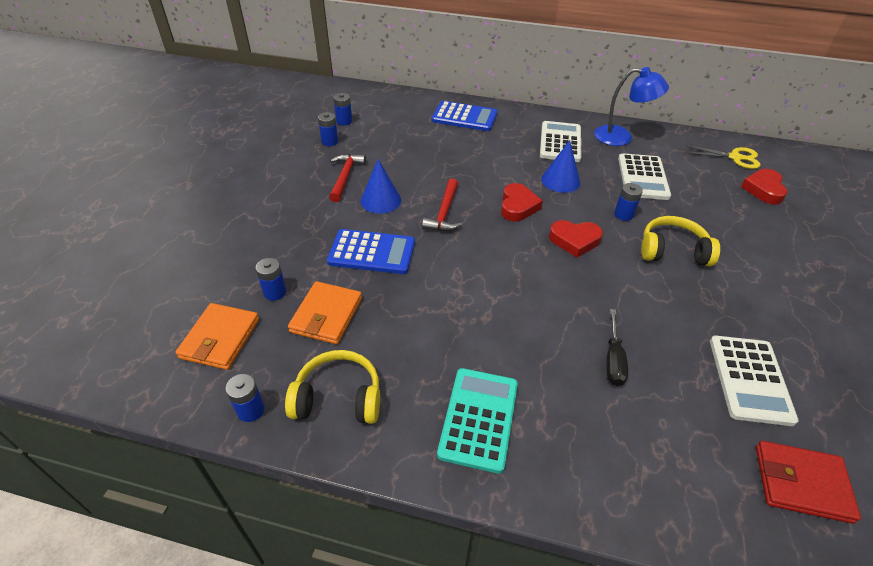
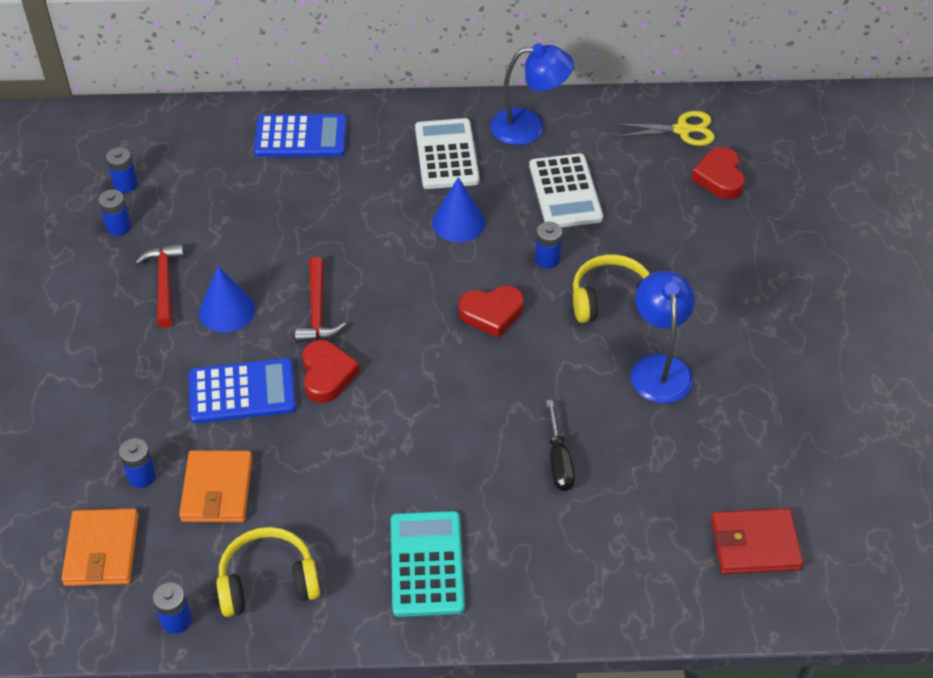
camera: 15 degrees left, 5 degrees up
red heart [501,183,543,221] -> red heart moved to [302,340,360,403]
white calculator [710,336,799,426] -> none
none -> blue lamp [631,271,695,403]

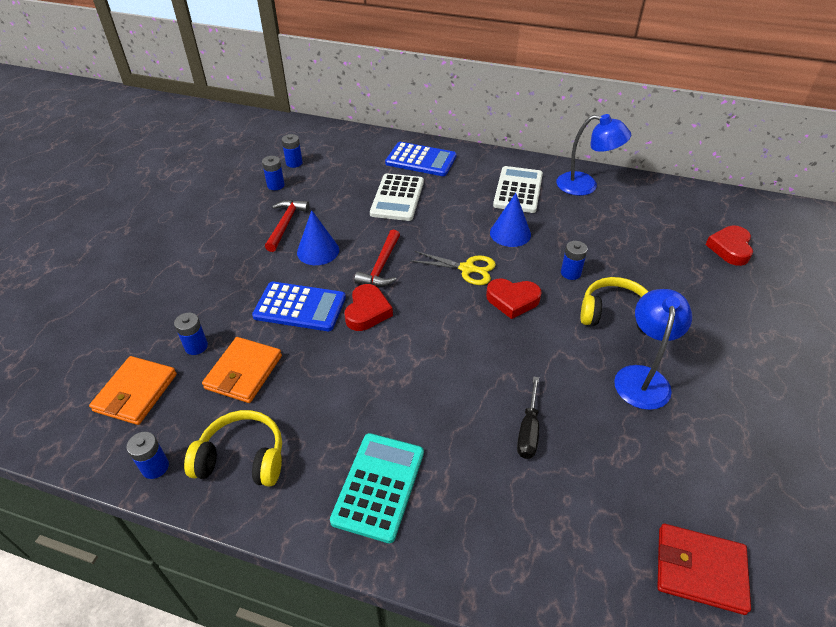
camera: 20 degrees right, 5 degrees down
white calculator [529,154,603,227] -> white calculator moved to [370,173,424,221]
yellow scissors [616,111,715,146] -> yellow scissors moved to [411,251,496,285]

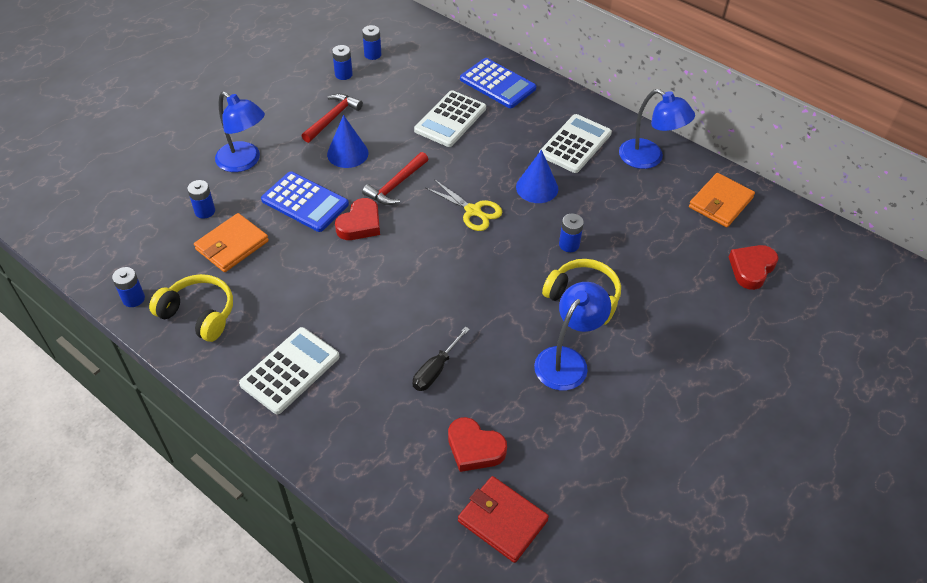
camera: 20 degrees right, 5 degrees up
orange wallet [89,356,177,425] -> orange wallet moved to [689,173,755,227]
turquoise calculator [330,433,424,543] -> white calculator [239,327,340,414]
red heart [486,278,542,319] -> red heart moved to [448,417,507,472]
none -> blue lamp [215,91,265,172]

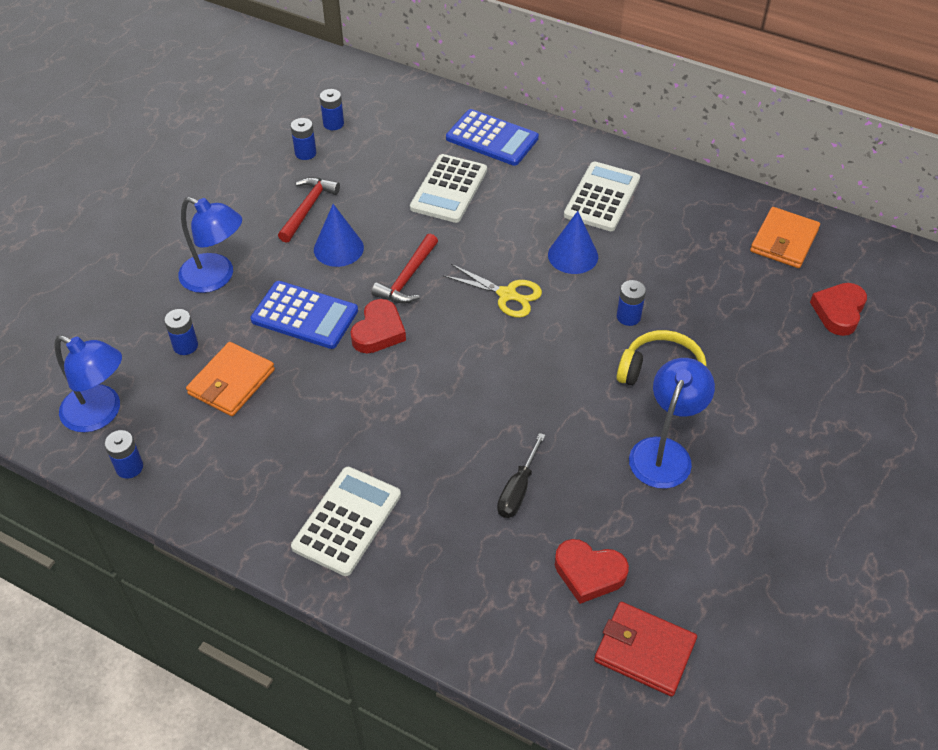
camera: 10 degrees left, 0 degrees up
yellow headphones [149,274,233,342] -> none
blue lamp [619,89,695,169] -> blue lamp moved to [55,335,122,432]

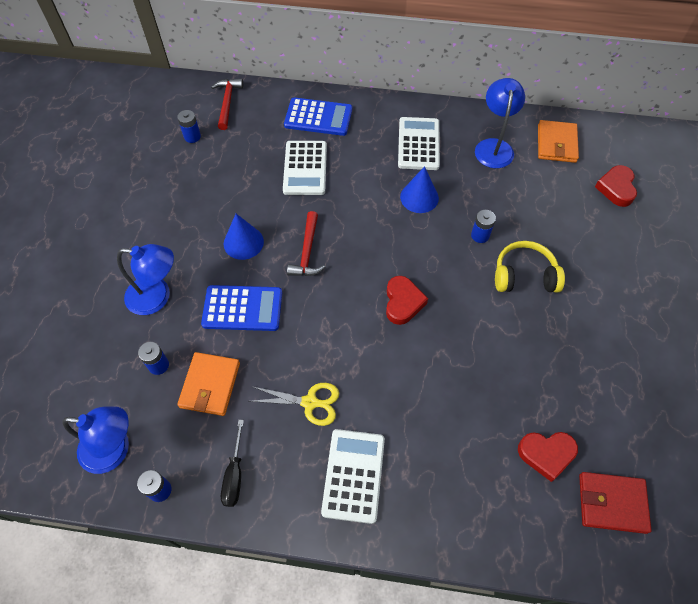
camera: 20 degrees left, 10 degrees up
red hammer [278,177,340,243] -> red hammer moved to [211,79,243,130]
blue battery [291,118,316,160] -> none
red heart [350,299,406,353] -> red heart moved to [386,276,428,325]
yellow scissors [443,264,542,318] -> yellow scissors moved to [250,383,339,426]
black screwdriver [497,433,545,518] -> black screwdriver moved to [221,420,244,507]
blue lamp [629,358,715,489] -> blue lamp moved to [475,78,525,168]

